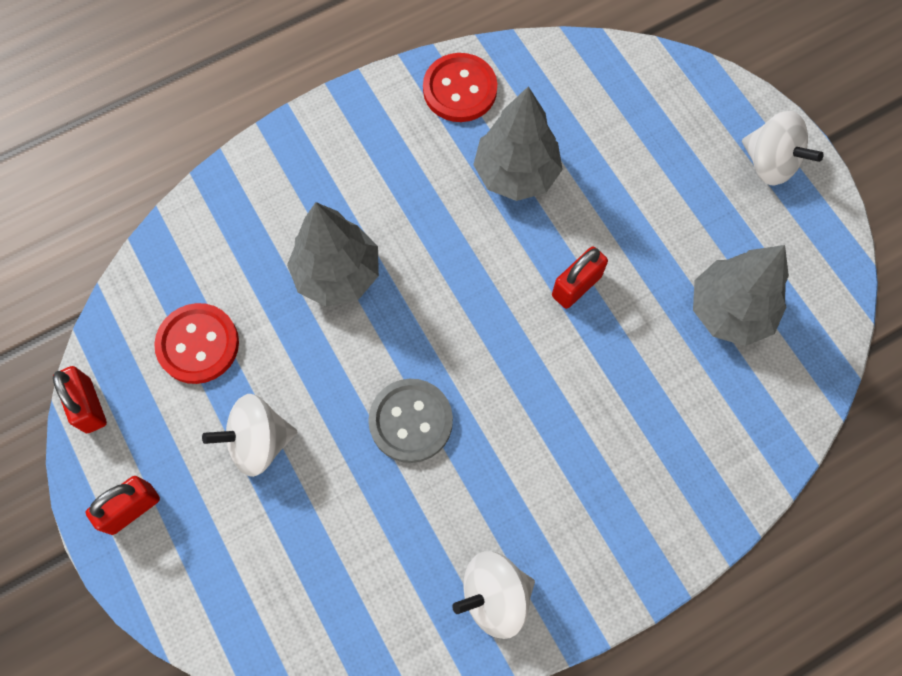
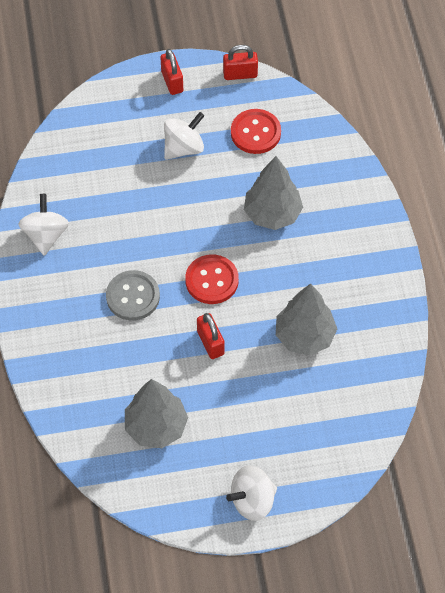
camera: 110 degrees right, 10 degrees down
white spinning top [202,394,297,477] -> white spinning top turned 45 degrees clockwise [164,112,204,160]
grey button [368,379,453,463] -> grey button moved to [106,270,160,321]
red button [423,53,497,122] -> red button moved to [185,254,239,304]

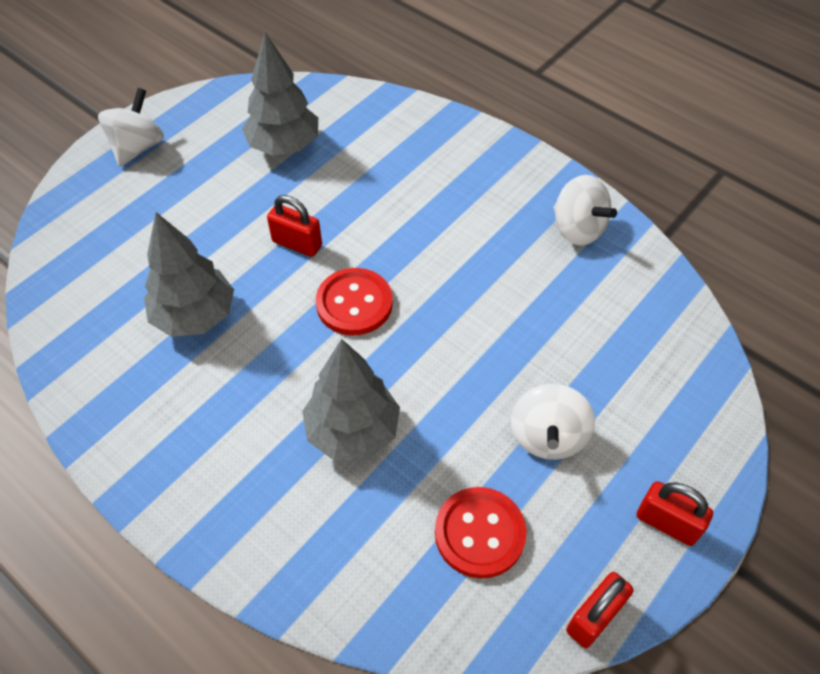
camera: 140 degrees right, 5 degrees down
grey button [106,270,160,321] -> none

